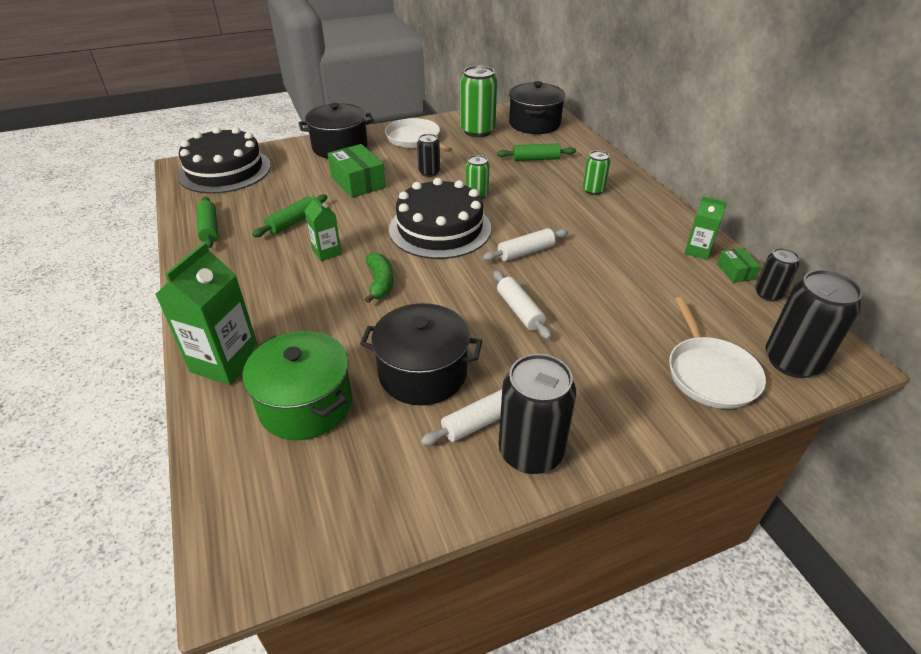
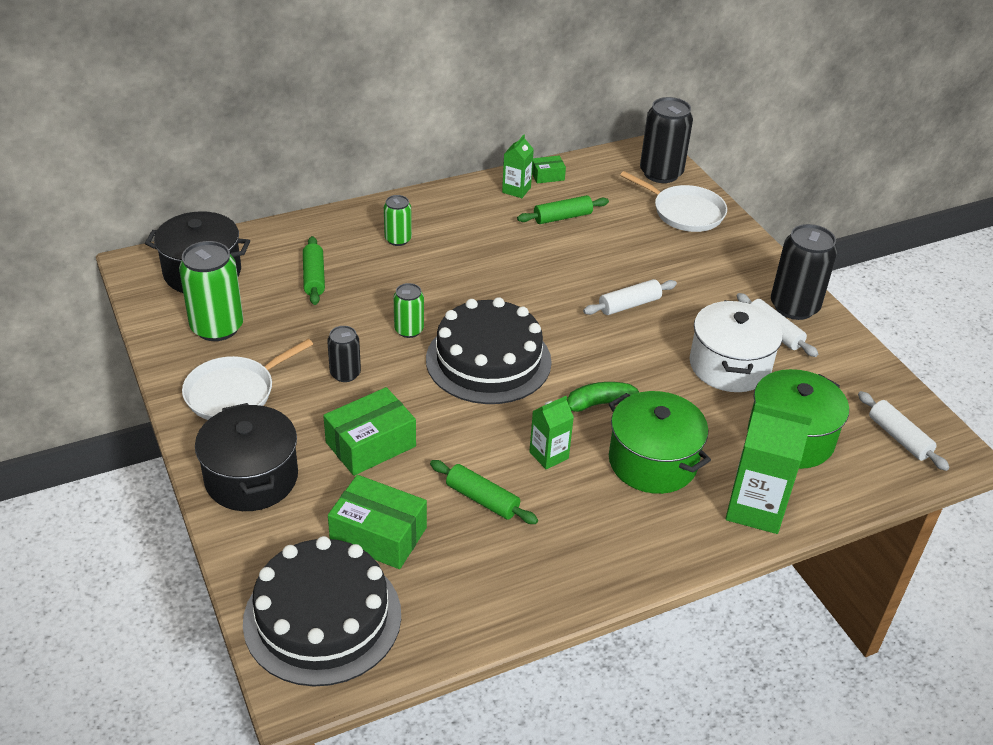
camera: 95 degrees left, 0 degrees up
green rolling pin [197,197,218,249] -> green rolling pin moved to [517,195,609,224]
black pot [360,303,482,405] -> white pot [689,300,783,392]
white rolling pin [483,228,568,261] -> white rolling pin moved to [858,391,950,471]
white pan [669,297,766,409] -> white pan turned 45 degrees clockwise [620,171,727,232]
black can [755,248,799,301] -> none
none -> green box [328,475,427,569]
none -> green pot [609,391,711,494]

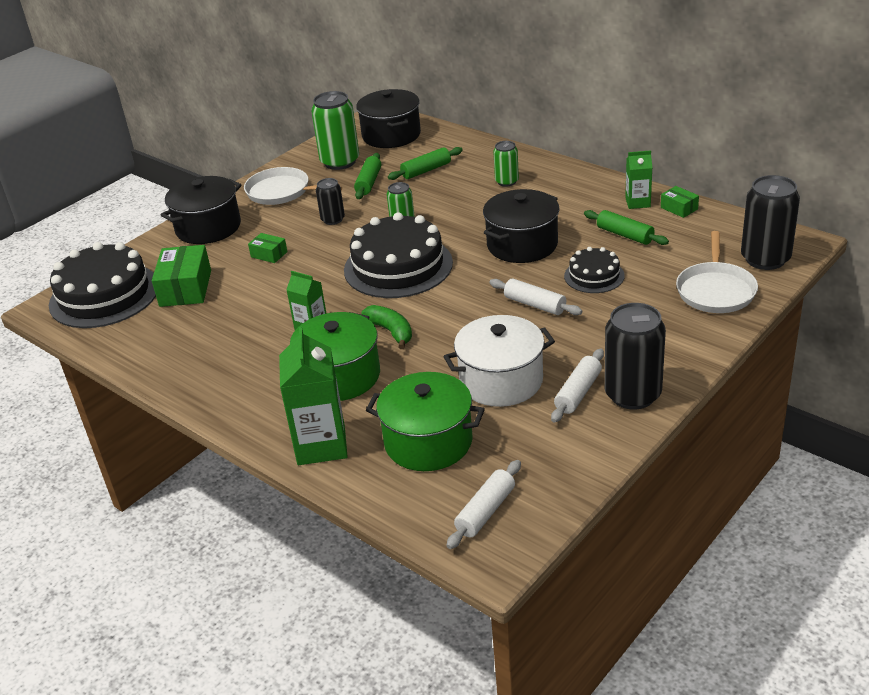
camera: 70 degrees right, 5 degrees down
green box [323,387,416,476] -> green box [248,233,287,263], size x0.53
green rolling pin [430,460,538,524] -> green rolling pin moved to [354,153,381,199]
none -> black pot [483,189,560,263]
none -> black cake [564,247,625,293]

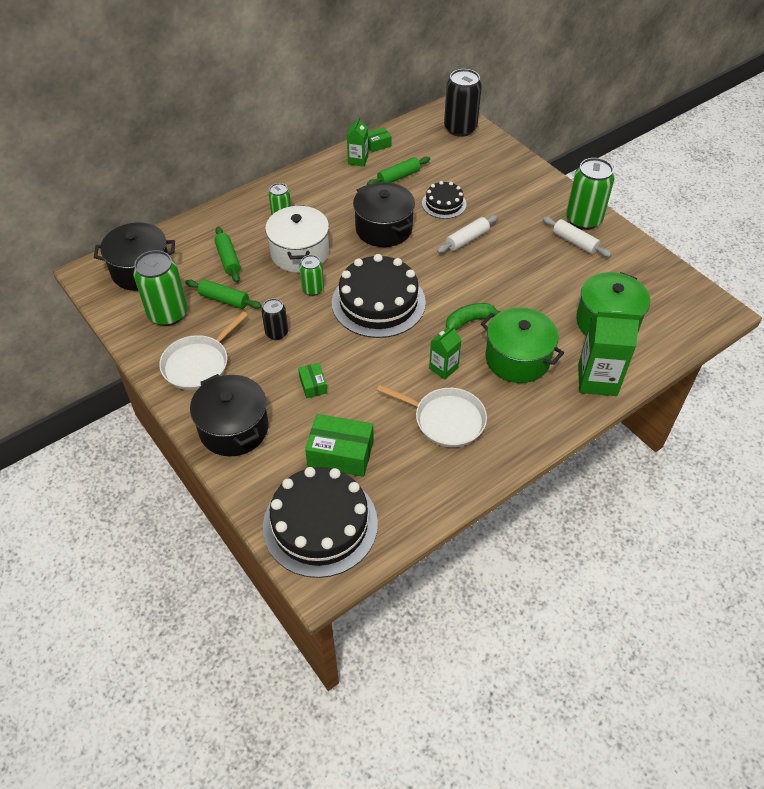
camera: 80 degrees left, 15 degrees up
green box [248,233,287,263] -> green box turned 60 degrees counterclockwise [298,363,327,398]
white pot [443,315,555,407] -> white pot moved to [265,205,329,273]
white rolling pin [446,460,521,549] -> none
black can [604,303,666,410] -> green can [566,158,615,230]
white pan [676,231,758,313] -> white pan moved to [377,385,487,447]

